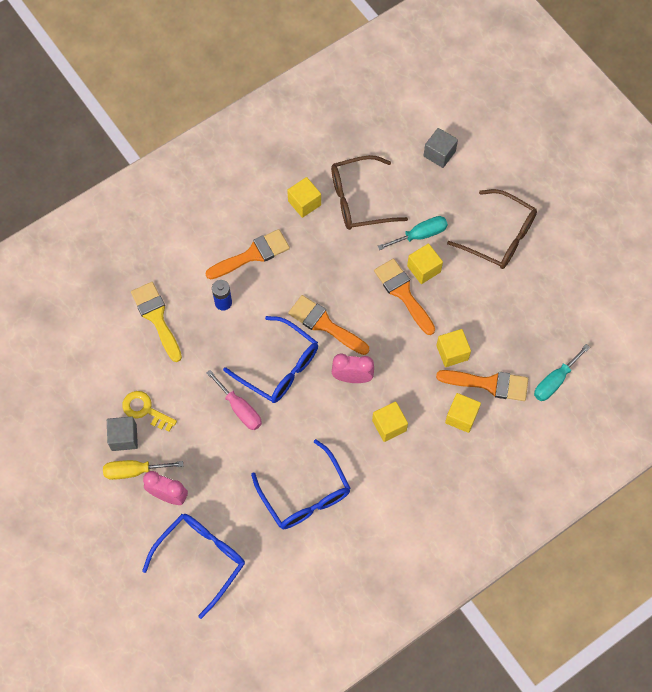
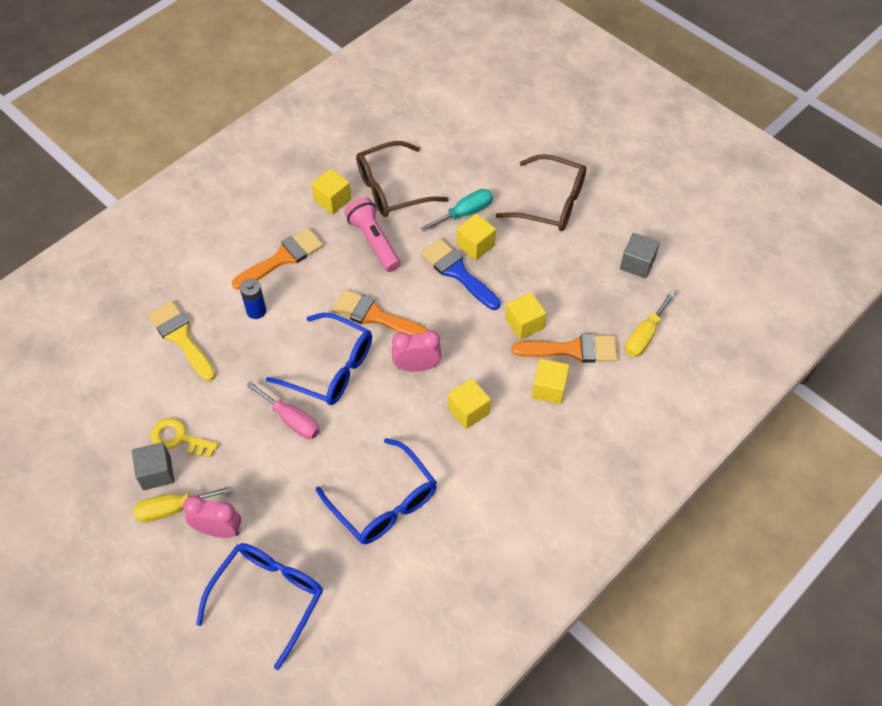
camera: 10 degrees left, 10 degrees down
orange brush [374,258,435,335] -> blue brush [421,239,501,310]
grey cube [424,128,458,168] -> grey cube moved to [620,233,660,278]
turquoise screwdriver [534,344,590,401] -> yellow screwdriver [625,291,675,357]
none -> pink flashlight [345,197,401,272]

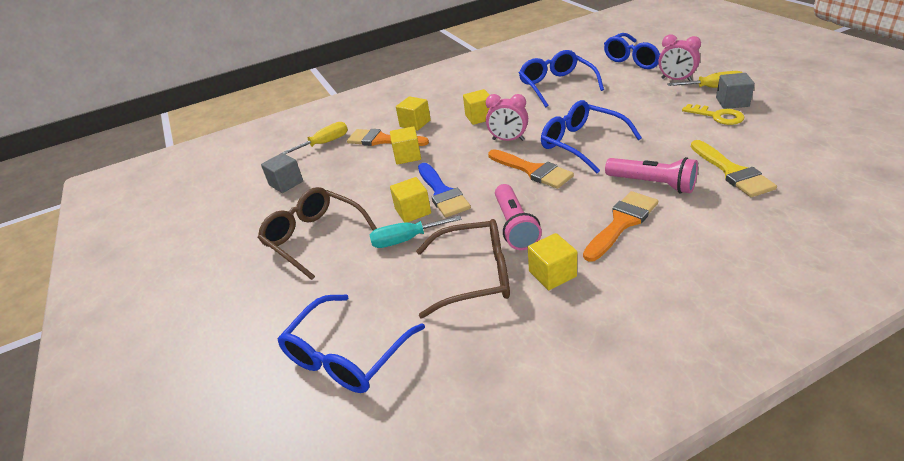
camera: 155 degrees left, 20 degrees down
orange brush [232,228,323,290] -> orange brush turned 150 degrees clockwise [583,191,658,262]
blue battery [240,279,266,319] -> pink flashlight [605,157,698,193]
pink screwdriver [246,381,320,439] -> none
none -> blue glasses [277,295,425,393]

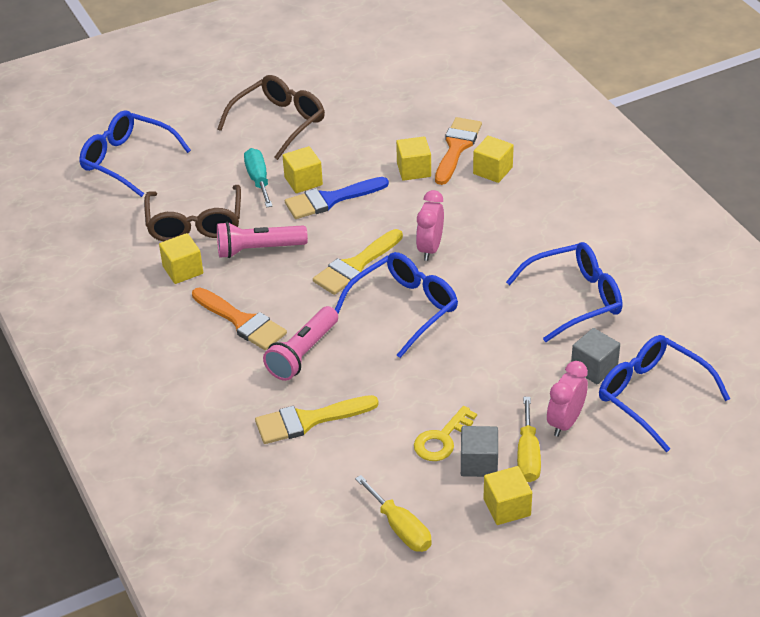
camera: 85 degrees right, 5 degrees up
grey cube [261,153,303,193] -> grey cube moved to [571,328,620,384]
yellow screwdriver [282,122,348,154] -> yellow screwdriver moved to [355,475,432,552]
yellow cube [463,89,490,125] -> yellow cube moved to [484,466,532,525]
orange brush [488,149,574,189] -> yellow brush [313,229,403,295]

